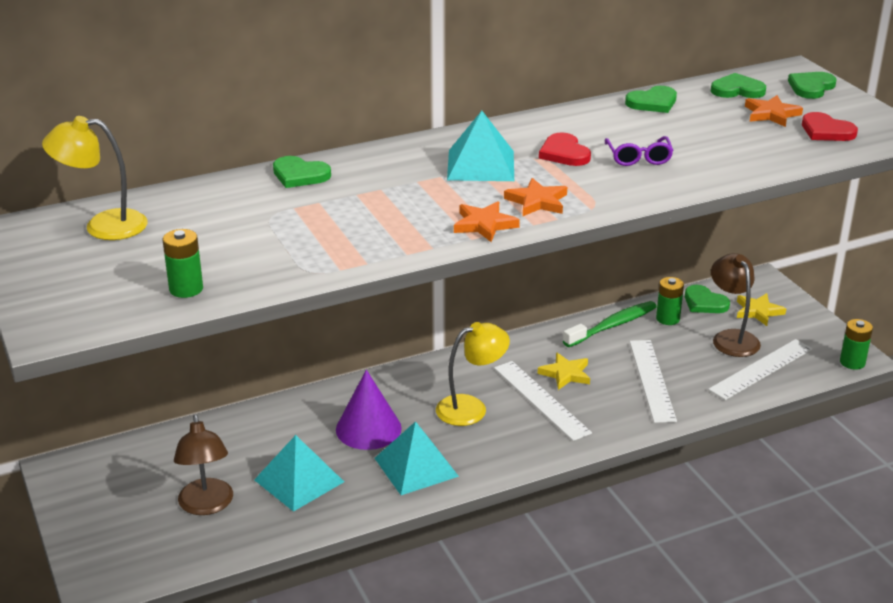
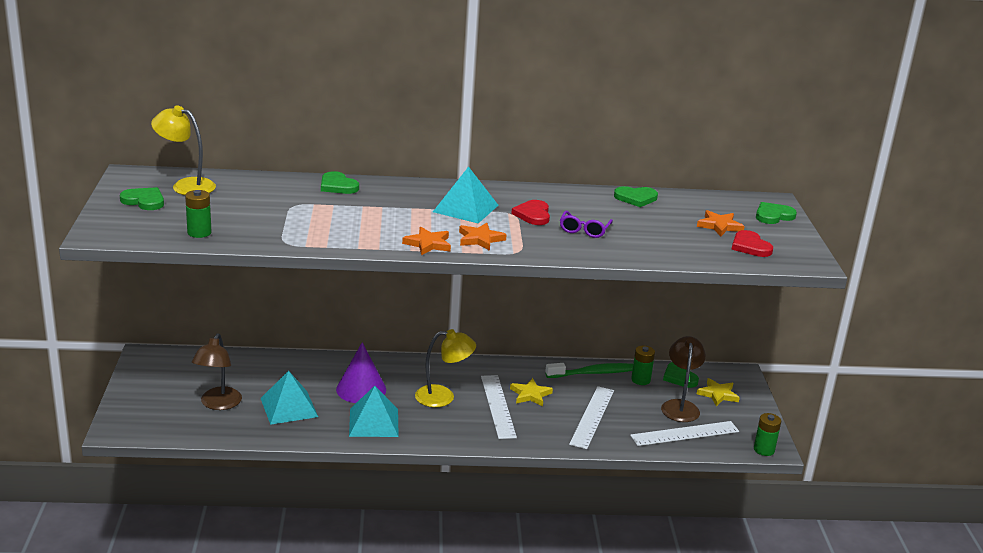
camera: 20 degrees right, 5 degrees down
green heart [711,73,766,98] -> green heart moved to [120,187,164,210]

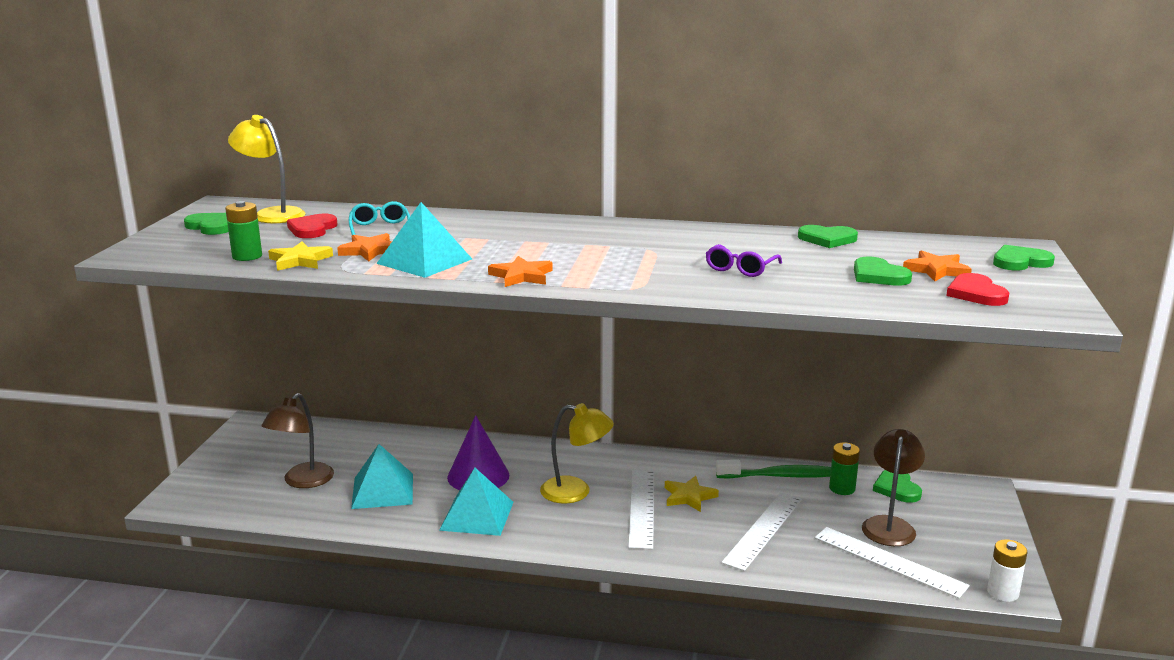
camera: 15 degrees right, 5 degrees down
green heart [321,171,359,194] -> green heart moved to [854,257,912,286]
turquoise pyramid [433,166,498,223] -> turquoise pyramid moved to [376,202,472,278]
orange star [459,223,507,251] -> orange star moved to [337,233,392,262]
red heart [511,200,550,225] -> red heart moved to [287,214,338,238]
white ruler [630,421,739,446] -> white ruler turned 45 degrees clockwise [815,527,970,598]
yellow star [697,378,740,406] -> yellow star moved to [268,242,333,271]
green battery [754,413,781,456] -> white battery [987,539,1028,602]
none -> turquoise glasses [349,201,410,235]

